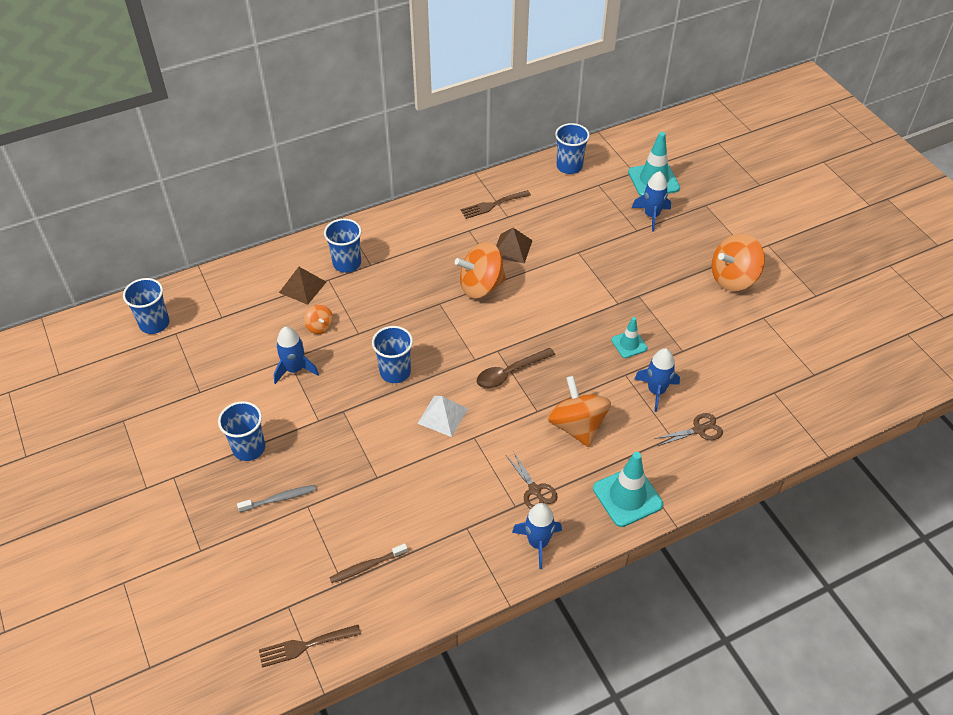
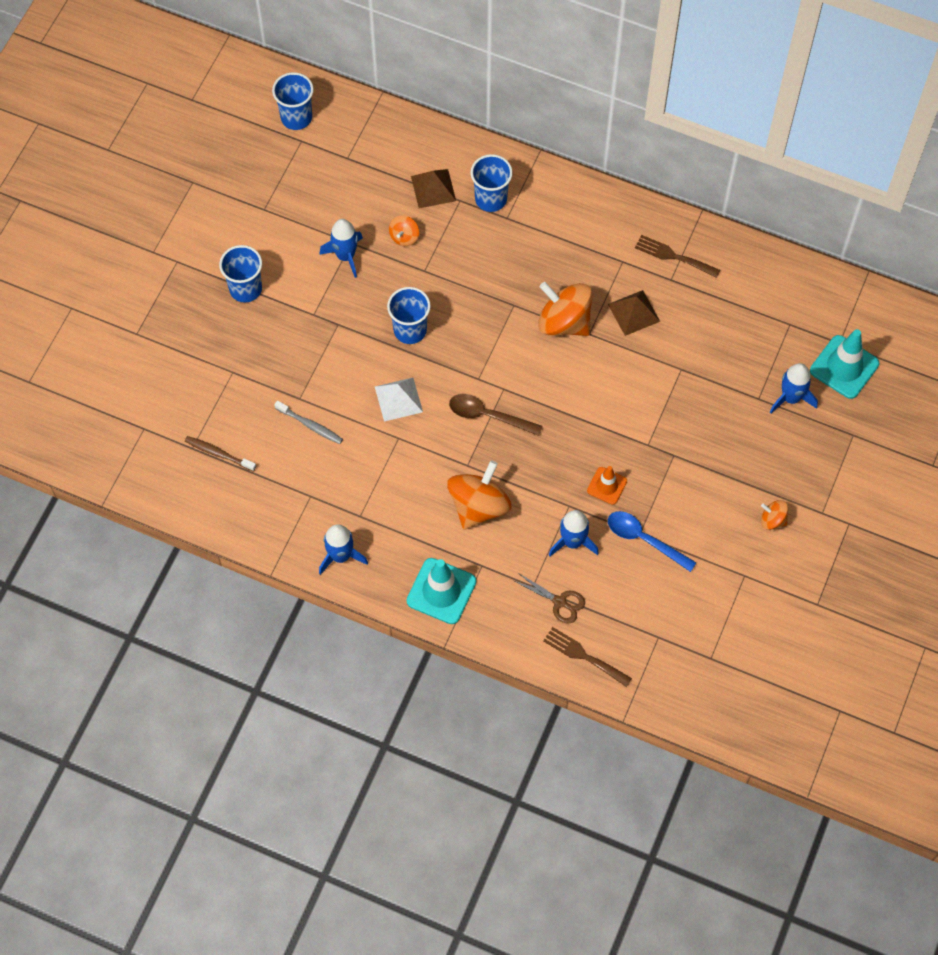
camera: 50 degrees right, 15 degrees up
grey toothbrush [237,485,316,512] -> grey toothbrush moved to [274,401,343,444]
brown fork [259,625,361,668] -> brown fork moved to [543,627,632,687]
brown scissors [506,451,557,509] -> none
blue cup [555,123,590,174] -> none
turquoise traffic cone [611,317,648,358] -> orange traffic cone [587,466,627,505]
orange spinning top [712,233,765,291] -> orange spinning top [761,500,788,530], size x0.49
none -> blue spoon [608,511,697,572]

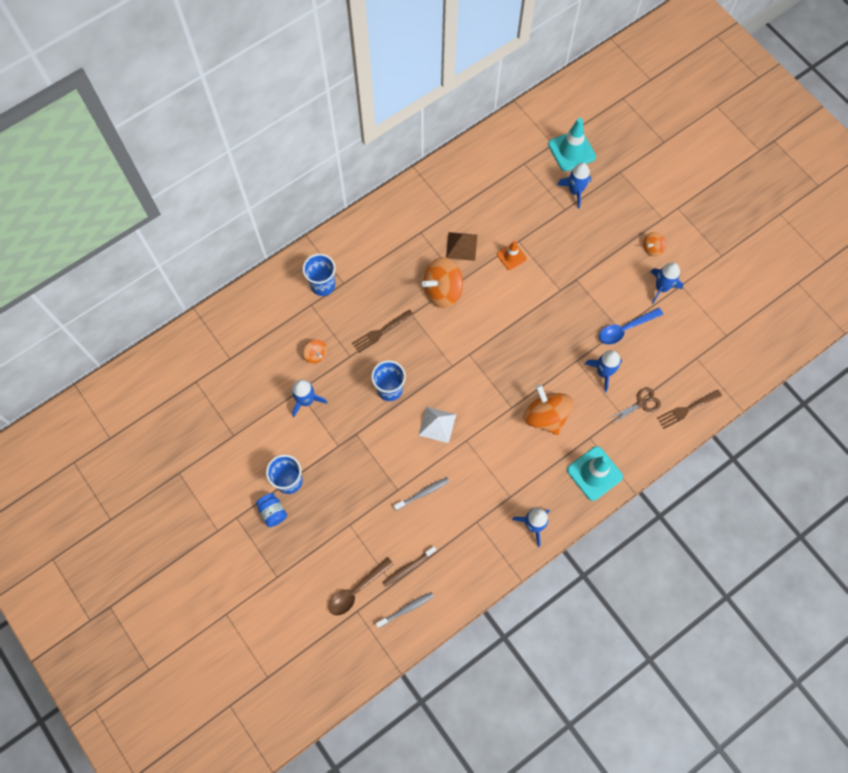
camera: 60 degrees left, 5 degrees up
blue cup [272,72,314,130] -> none
brown pyramid [411,169,456,208] -> none
brown spoon [449,394,543,436] -> brown spoon moved to [328,557,393,616]
orange traffic cone [587,466,627,505] -> orange traffic cone moved to [497,241,527,270]
brown fork [635,235,720,278] -> brown fork moved to [352,309,414,353]
none -> blue jar [256,493,287,527]
none -> grey toothbrush [376,592,434,628]
none -> blue rocket [651,263,683,304]

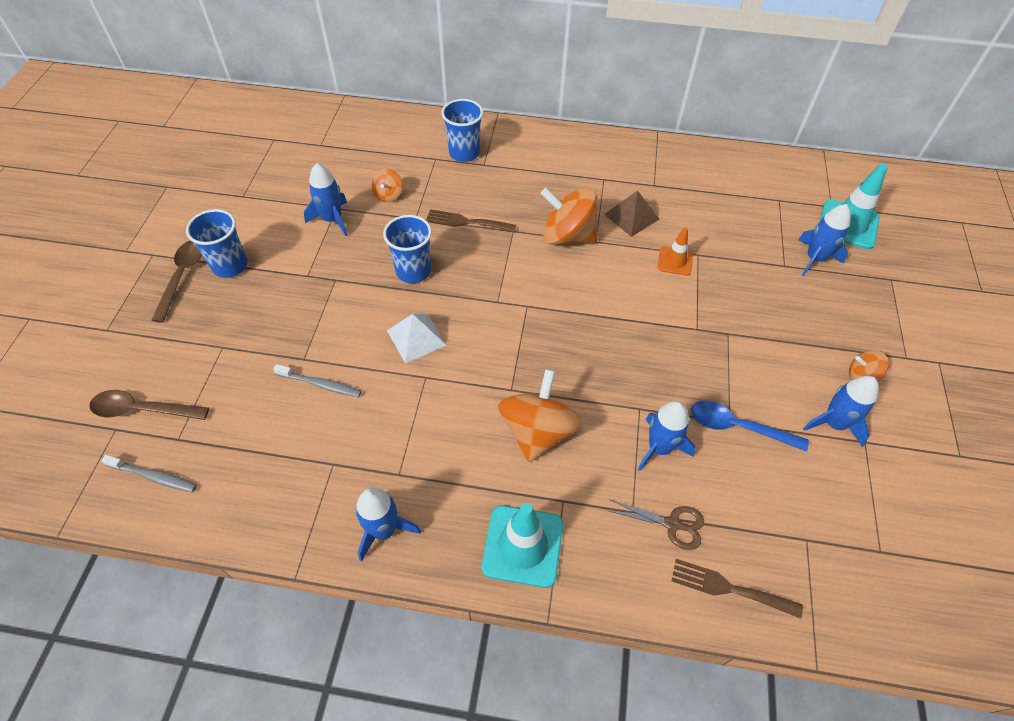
camera: 45 degrees right, 15 degrees down
blue jar [256,493,287,527] -> brown spoon [151,240,202,323]
brown toothbrush [383,546,437,587] -> none

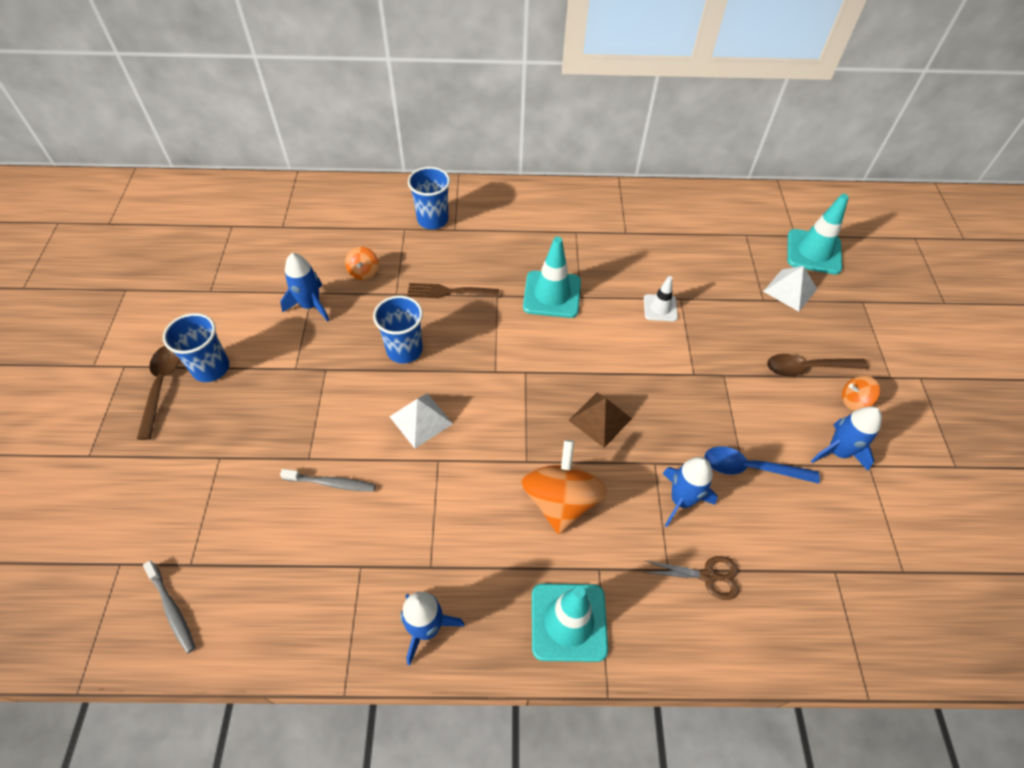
camera: 10 degrees left, 0 degrees up
brown spoon [89,390,209,420] -> brown spoon moved to [767,354,868,377]
grey toothbrush [101,455,197,492] -> grey toothbrush turned 45 degrees clockwise [143,561,196,653]
orange spinning top [541,187,598,245] -> turquoise traffic cone [523,237,581,318]
brown pyramid [604,191,659,237] -> brown pyramid moved to [568,392,632,448]
orange traffic cone [658,227,693,276] -> white traffic cone [644,276,678,322]
brown fork [672,559,803,619] -> none
blue rocket [798,204,851,276] -> white pyramid [763,266,817,312]

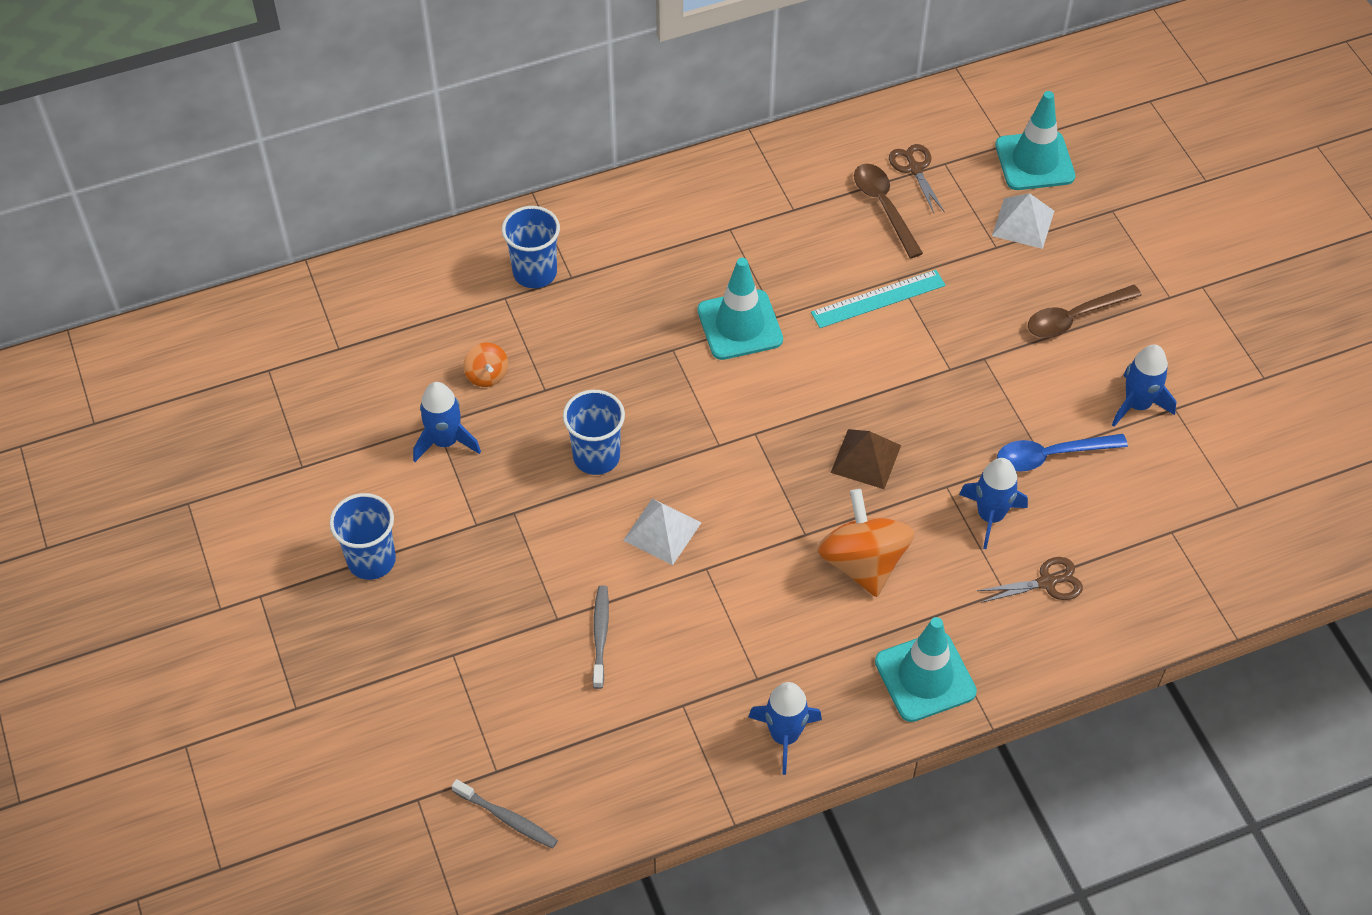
camera: 20 degrees left, 0 degrees up
brown spoon [137,346,180,440] -> brown spoon moved to [854,164,923,258]
grey toothbrush [280,469,376,492] -> grey toothbrush turned 75 degrees counterclockwise [593,585,609,689]
brown fork [407,283,499,298] -> none
white traffic cone [644,276,678,322] -> turquoise ruler [811,270,946,328]
orange spinning top [842,376,880,410] -> none
none -> brown scissors [889,144,945,213]

